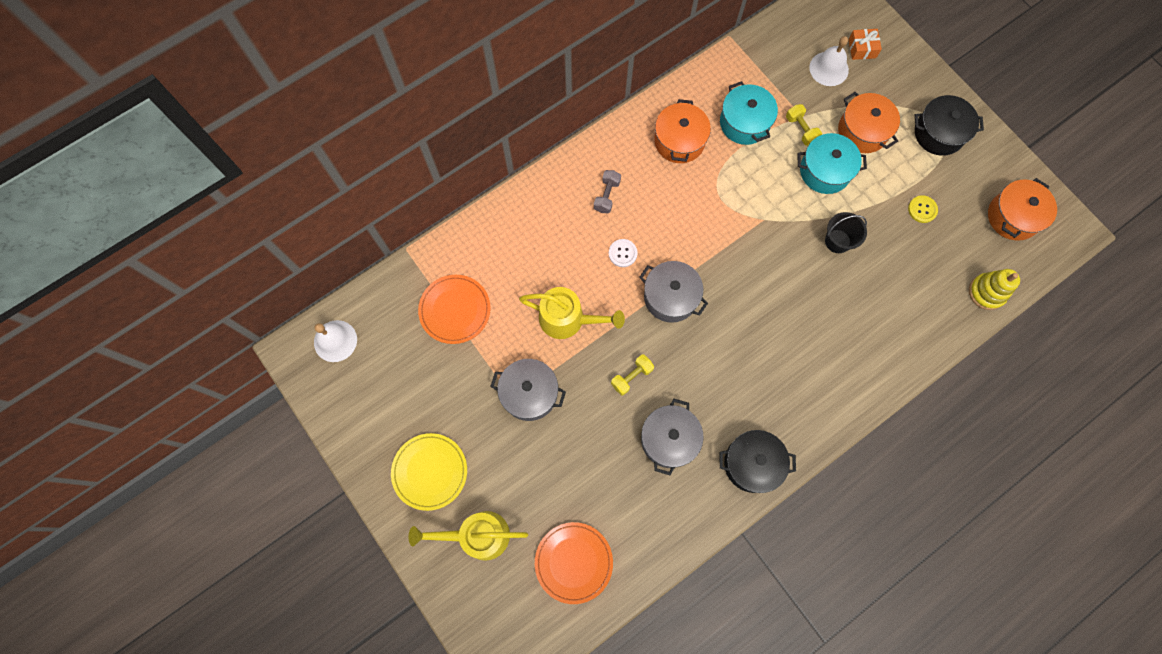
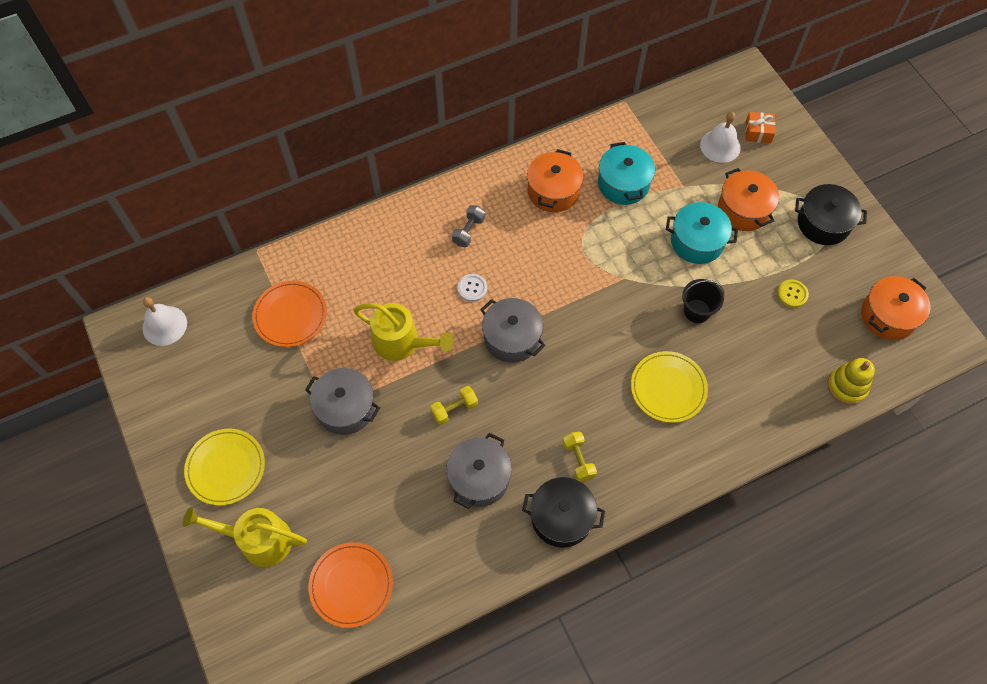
camera: 10 degrees right, 10 degrees down
yellow dumbbell [786,104,822,146] -> yellow dumbbell moved to [563,432,597,482]
none -> yellow plate [631,351,708,423]

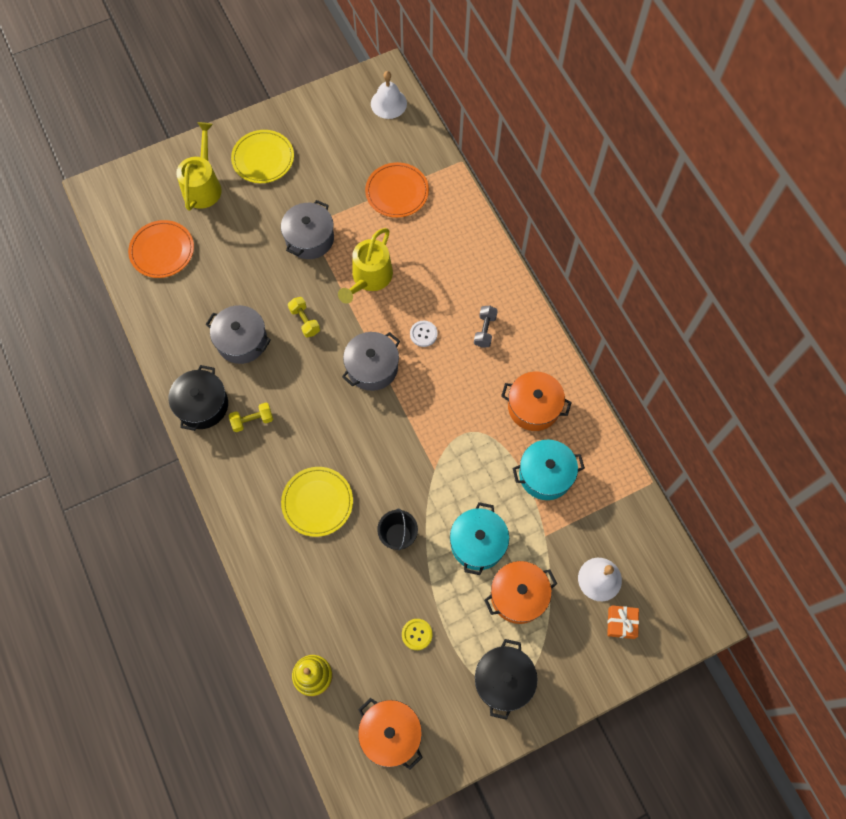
camera: 90 degrees right, 5 degrees up
grey dumbbell [452,205,485,247] -> grey dumbbell turned 75 degrees clockwise [474,306,498,348]

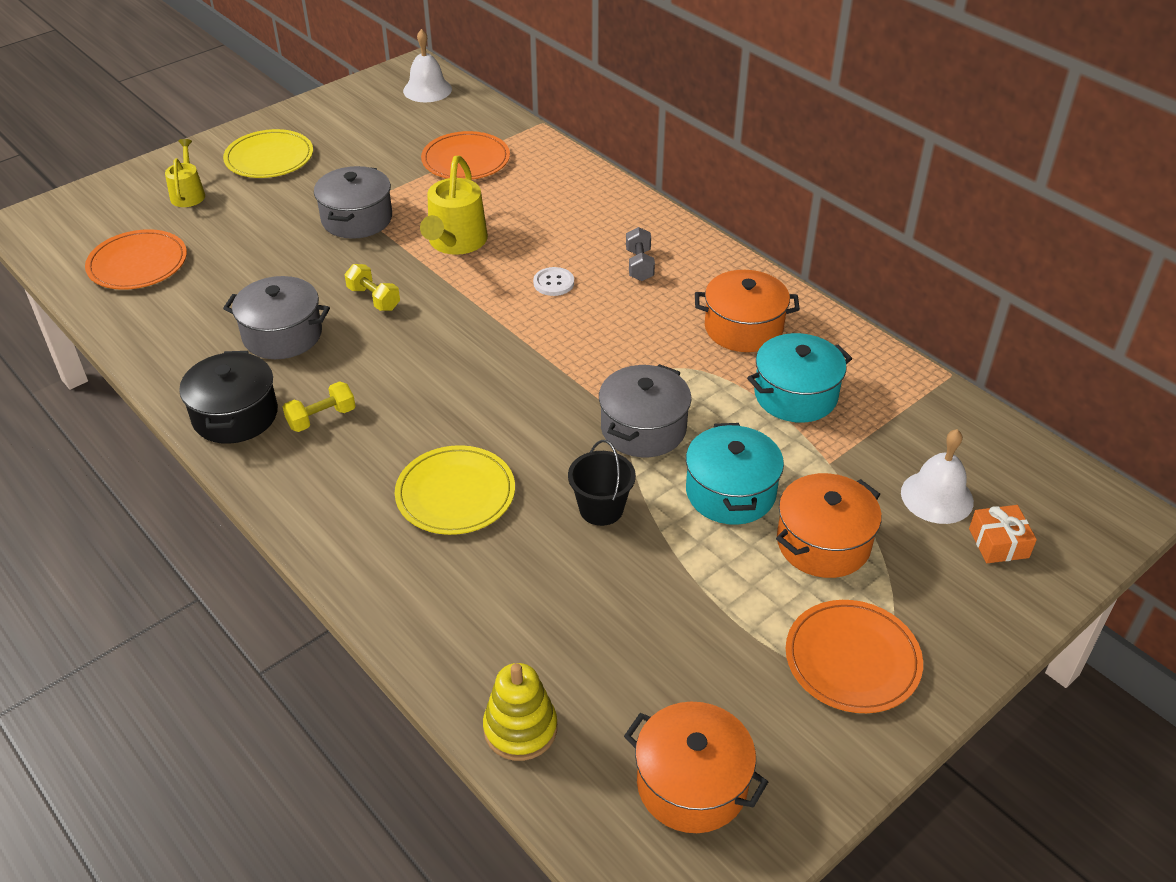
camera: 15 degrees left, 25 degrees down
yellow watering can [176,122,222,211] -> yellow watering can [165,139,205,207], size x0.61
grey pot [342,332,400,391] -> grey pot moved to [599,364,691,457]
yellow button [402,619,432,650] -> none
black pot [475,639,537,720] -> orange plate [786,600,923,713]

